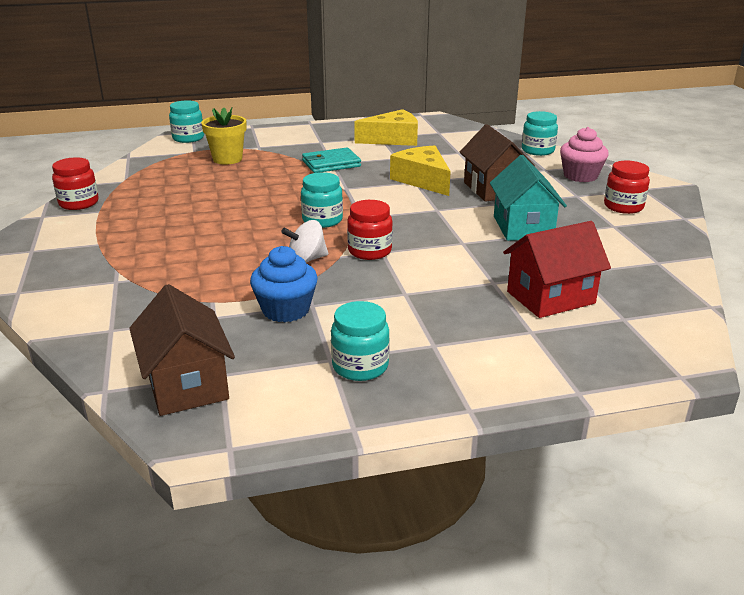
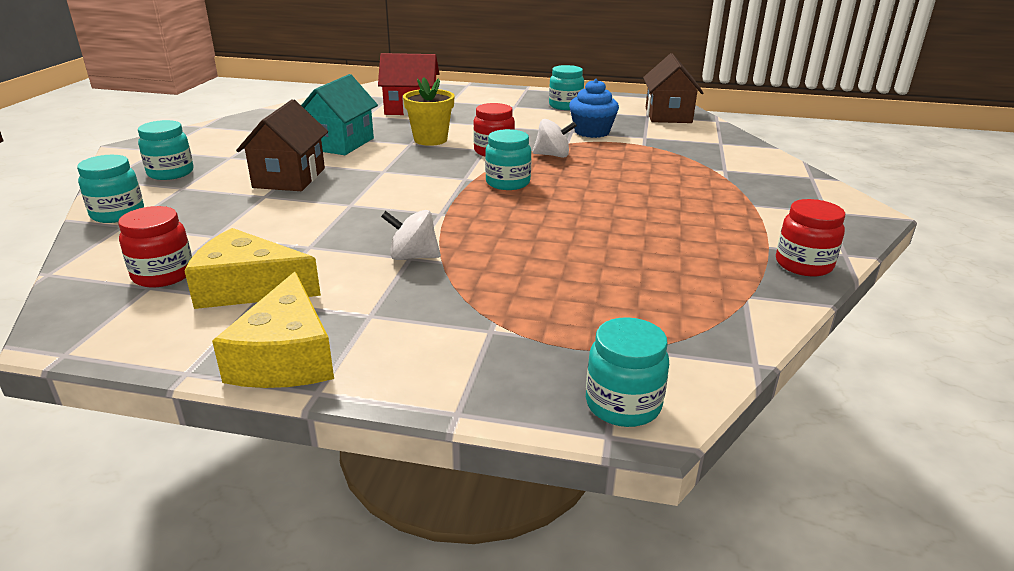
camera: 155 degrees left, 0 degrees up
yellow flower pot [201,107,246,165] -> yellow flower pot moved to [403,77,455,146]
turquoise wallet [302,148,361,173] -> white spinning top [381,210,441,260]
yellow cheese [390,145,451,196] -> yellow cheese moved to [212,272,334,388]
pink cupcake [560,127,609,182] -> turquoise jar [138,120,194,180]
red jar [604,161,650,214] -> red jar moved to [118,206,192,288]

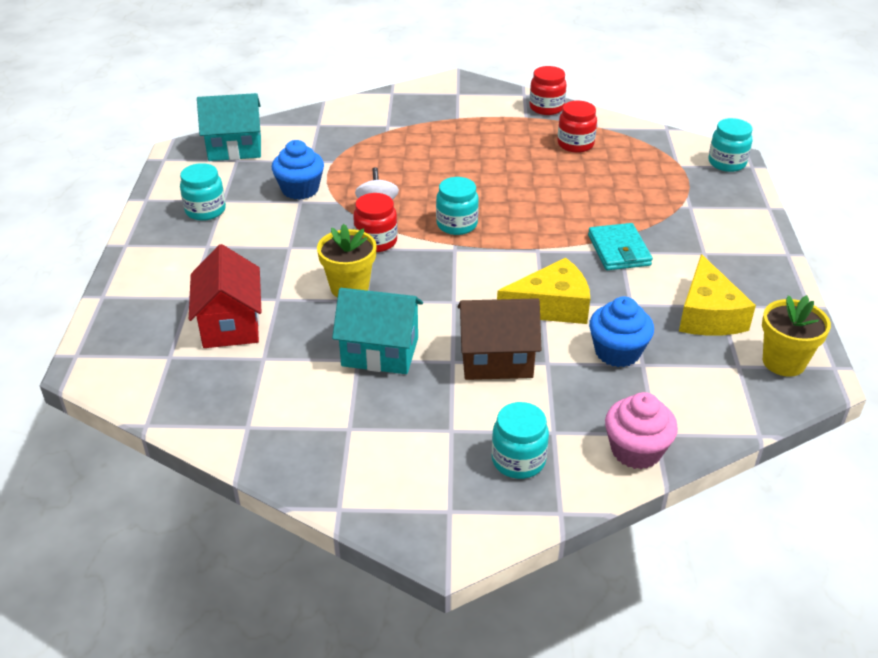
camera: 100 degrees left, 10 degrees up
turquoise jar [77,155,144,223] -> pink cupcake [605,392,678,469]
red jar [118,206,192,288] -> red jar moved to [557,101,597,153]
yellow cheese [212,272,334,388] -> yellow cheese moved to [497,258,590,324]
white spinning top [381,210,441,260] -> turquoise wallet [588,223,653,270]
brown house [643,53,704,123] -> turquoise house [197,93,261,161]
none -> blue cupcake [589,296,654,367]
none -> yellow flower pot [762,295,831,377]

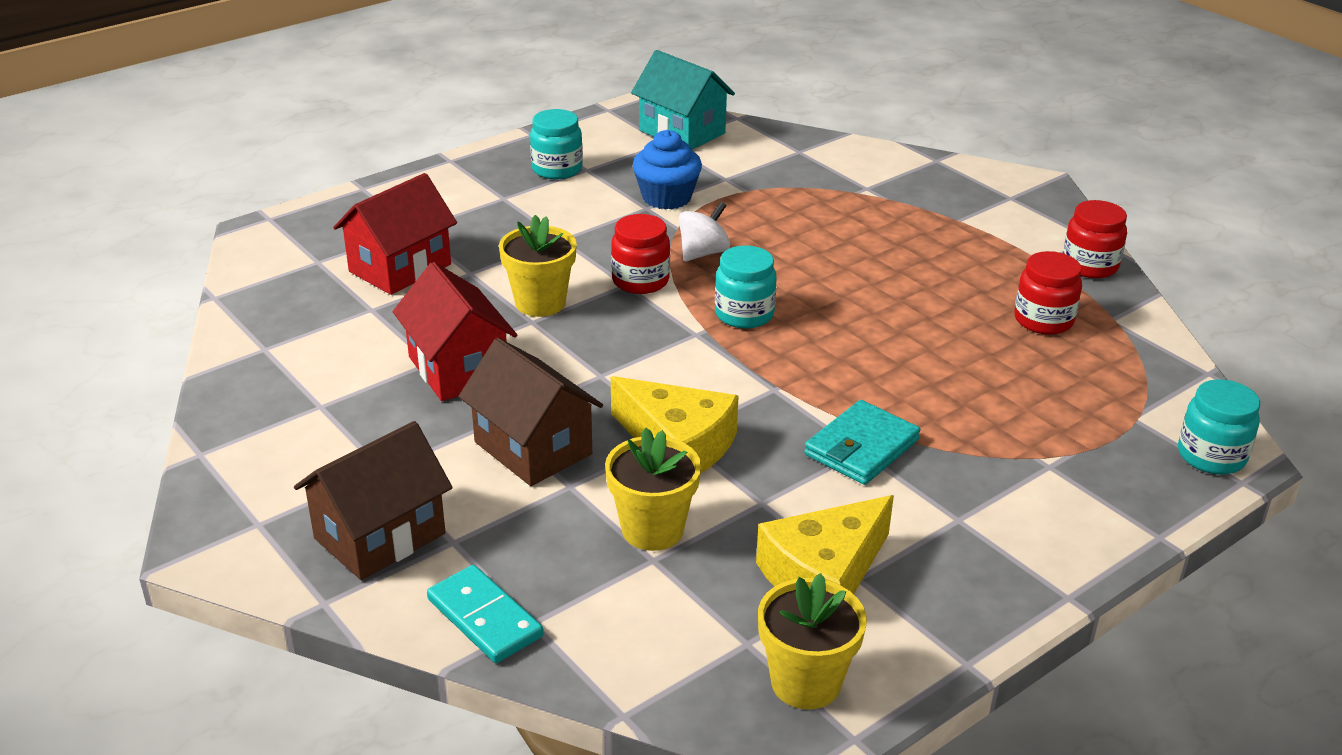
camera: 50 degrees right, 5 degrees down
turquoise house [332,288,423,374] -> red house [393,262,517,401]
turquoise jar [491,402,549,479] -> brown house [294,421,453,580]
blue cupcake [589,296,654,367] -> yellow flower pot [605,428,701,551]
pink cupcake [605,392,678,469] -> turquoise domino [427,565,543,663]

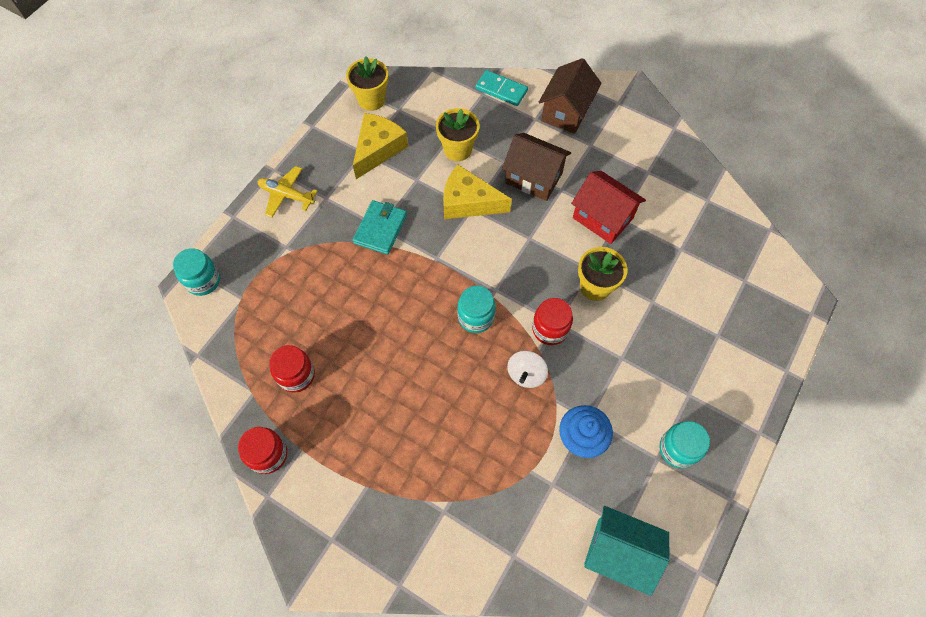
camera: 160 degrees right, 30 degrees up
red house [333,173,457,295] -> none
none -> yellow plane [257,166,318,217]

